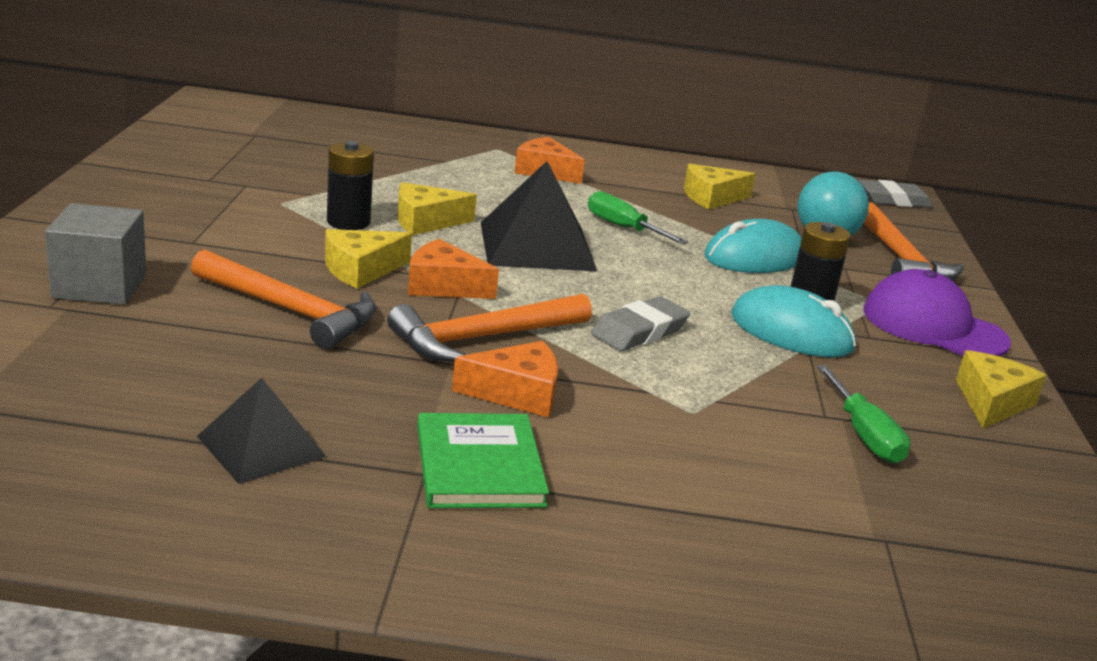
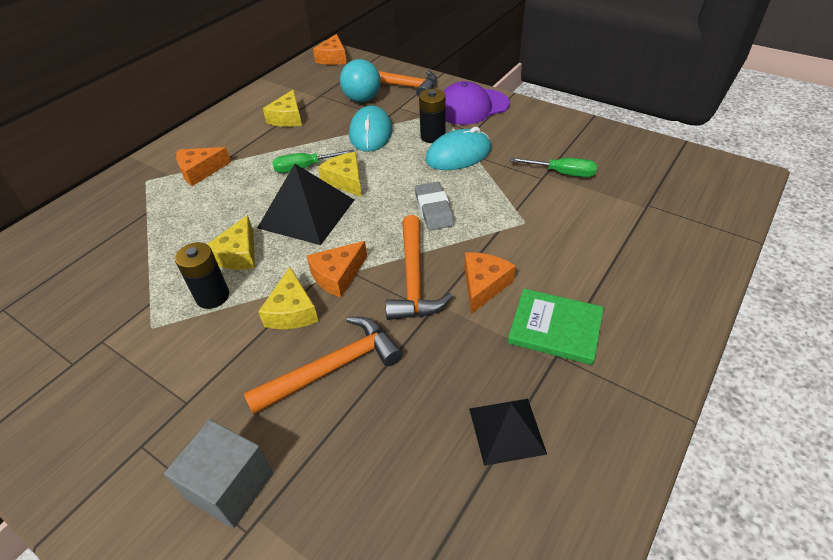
camera: 55 degrees left, 20 degrees up
grey eraser [858,180,933,208] -> orange cheese [313,34,347,65]
yellow cheese [956,350,1047,428] -> yellow cheese moved to [318,152,362,197]

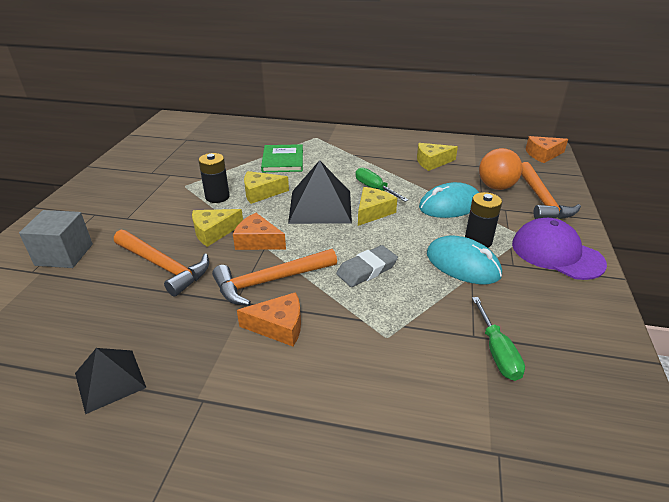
camera: 65 degrees right, 10 degrees down
orange cheese [176,147,231,186] -> none
turquoise ball [340,59,381,102] -> orange ball [479,148,523,190]
green book [508,288,604,365] -> green book moved to [261,144,303,172]

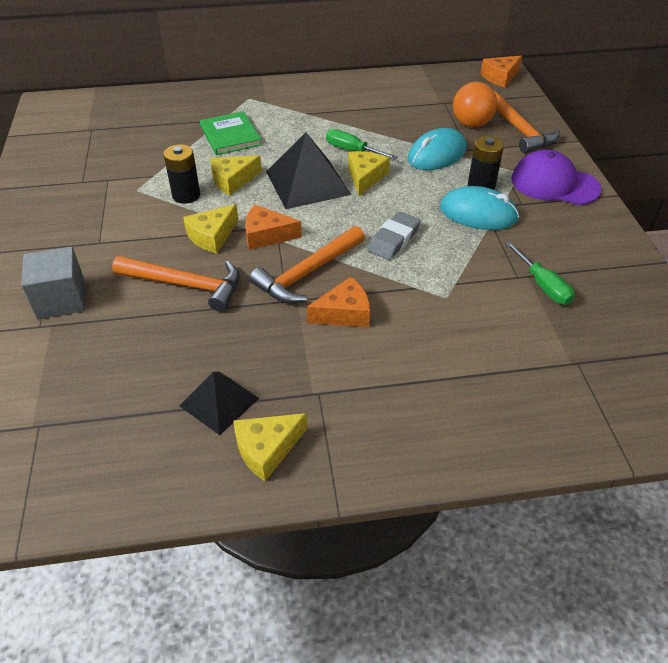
camera: 20 degrees left, 10 degrees up
yellow cheese [417,143,458,171] -> yellow cheese moved to [233,413,307,481]

